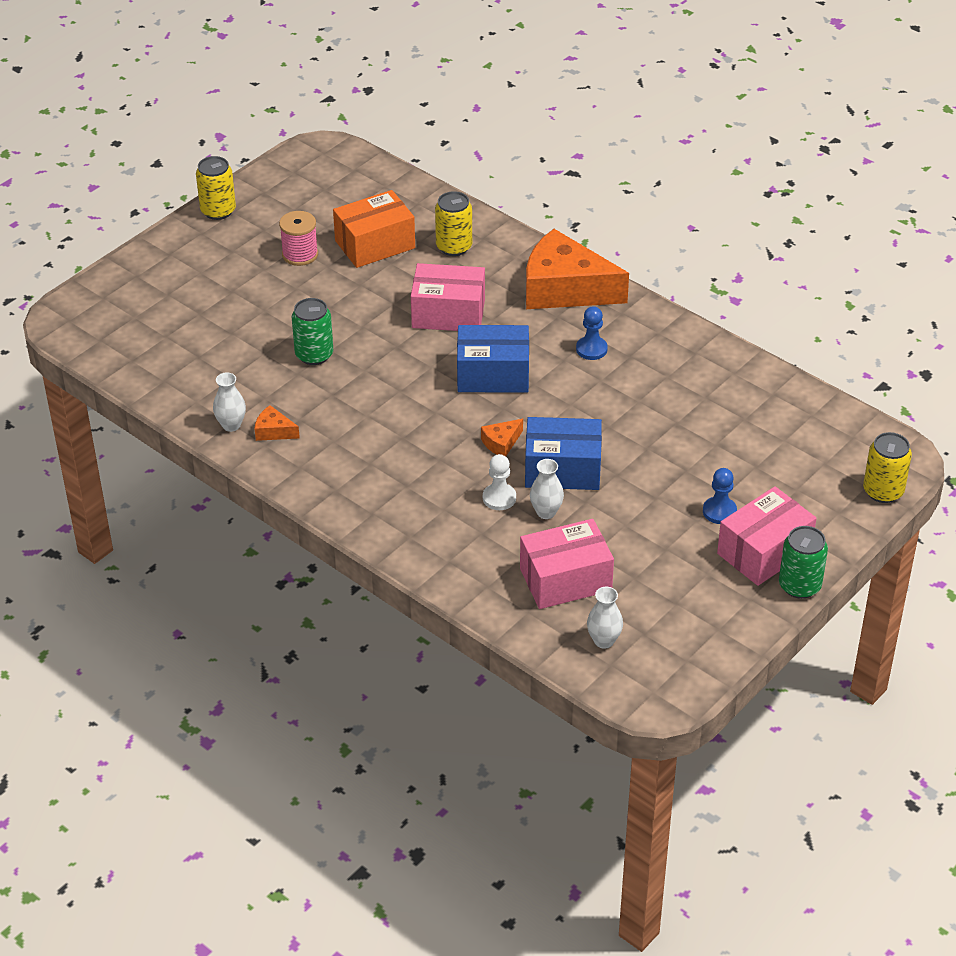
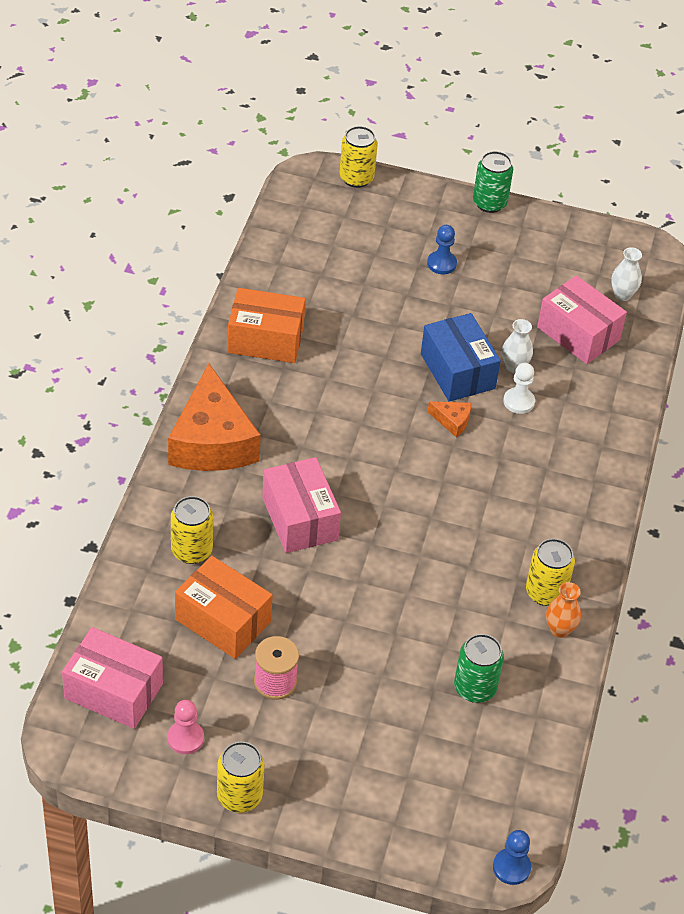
camera: 120 degrees left, 5 degrees up
white vase [213,372,246,432] -> orange vase [546,582,581,638]
orange cheese [254,405,300,441] -> yellow can [526,538,575,606]
green can [292,298,333,365] -> green can moved to [454,634,504,703]
blue box [457,325,529,393] -> none
blue pawn [576,306,608,360] -> blue pawn moved to [493,830,531,885]
pink box [717,486,816,586] -> pink box moved to [62,627,163,729]
none -> pink pawn [168,700,204,754]
none -> orange box [228,288,306,363]

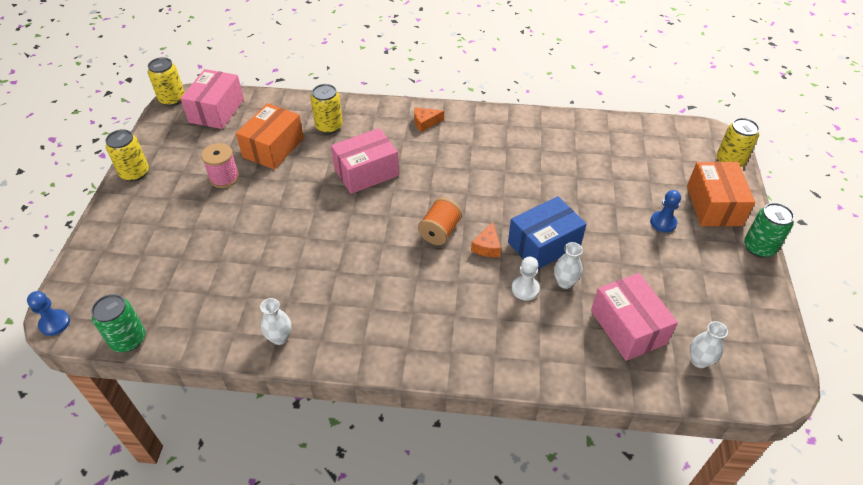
camera: 85 degrees right, 0 degrees up
orange cheese [168,363,261,471] -> orange cheese [414,107,444,132], size x0.40
pink pawn [168,700,204,754] -> none
orange box [228,288,306,363] -> orange box moved to [687,162,755,226]
green can [454,634,504,703] -> green can moved to [91,294,145,352]
yellow can [526,538,575,606] -> yellow can moved to [148,57,185,106]
pink box [537,275,627,364] -> pink box turned 60 degrees counterclockwise [591,273,678,361]
orange vase [546,582,581,638] -> white vase [260,298,291,345]
none -> orange spool [418,198,462,245]

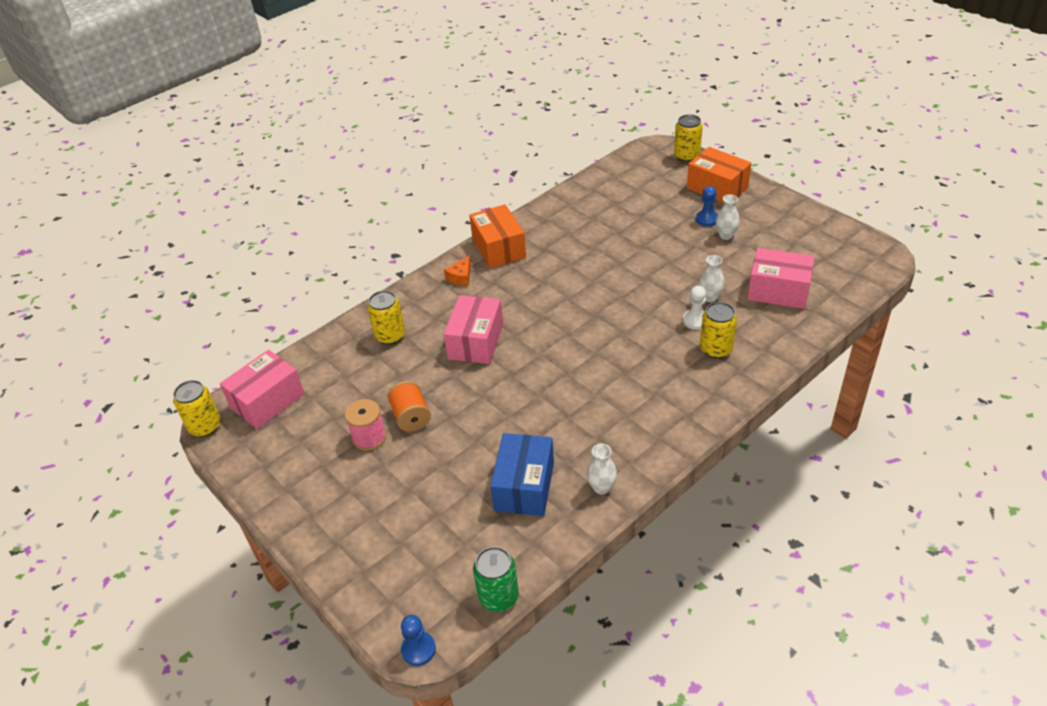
camera: 45 degrees left, 5 degrees down
yellow can [105,129,149,182] -> yellow can moved to [700,302,737,359]
pink box [180,69,244,129] -> pink box turned 75 degrees clockwise [220,350,304,429]
orange box [236,103,304,169] -> orange box moved to [469,204,526,268]
orange spool [418,198,462,245] -> orange spool moved to [387,381,431,432]
orange cheese [471,222,501,257] -> none
blue box [508,196,586,269] -> blue box moved to [490,433,554,516]
white vase [690,321,728,368] -> white vase moved to [716,194,740,240]
green can [744,203,794,258] -> none

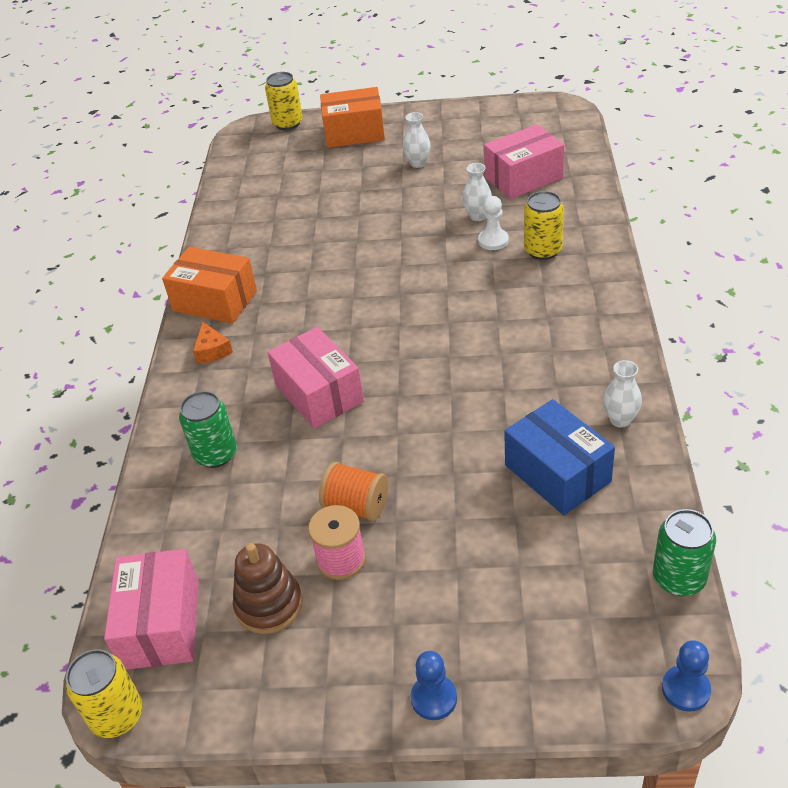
camera: 45 degrees left, 0 degrees up
yellow can [367,290,405,345] -> green can [179,391,237,468]
blue pawn [696,186,718,227] -> blue pawn moved to [411,651,457,720]
none -> brown stacking toy [233,543,302,634]

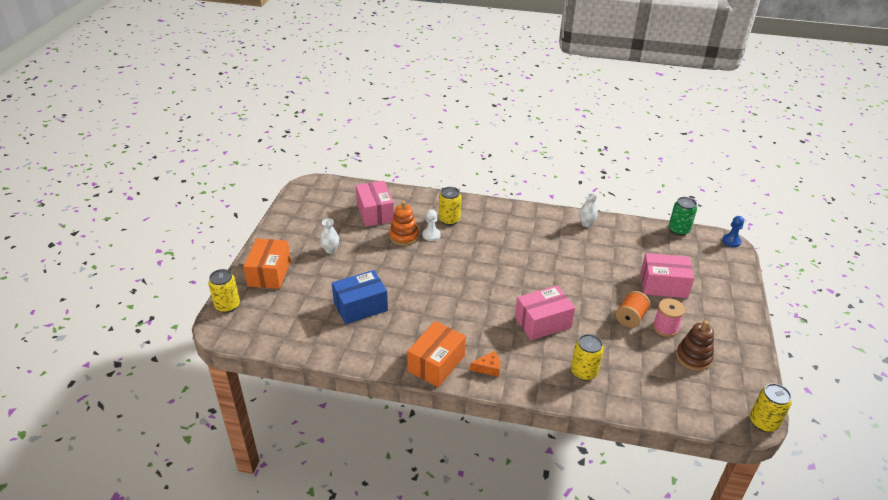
camera: 85 degrees left, 5 degrees down
pink box [104,549,199,670] -> pink box moved to [640,253,694,298]
green can [179,391,237,468] -> yellow can [571,334,604,381]
blue pawn [411,651,457,720] -> none
white vase [462,163,492,221] -> orange stacking toy [389,201,419,246]
blue box [504,399,615,515] -> blue box moved to [332,270,388,324]

